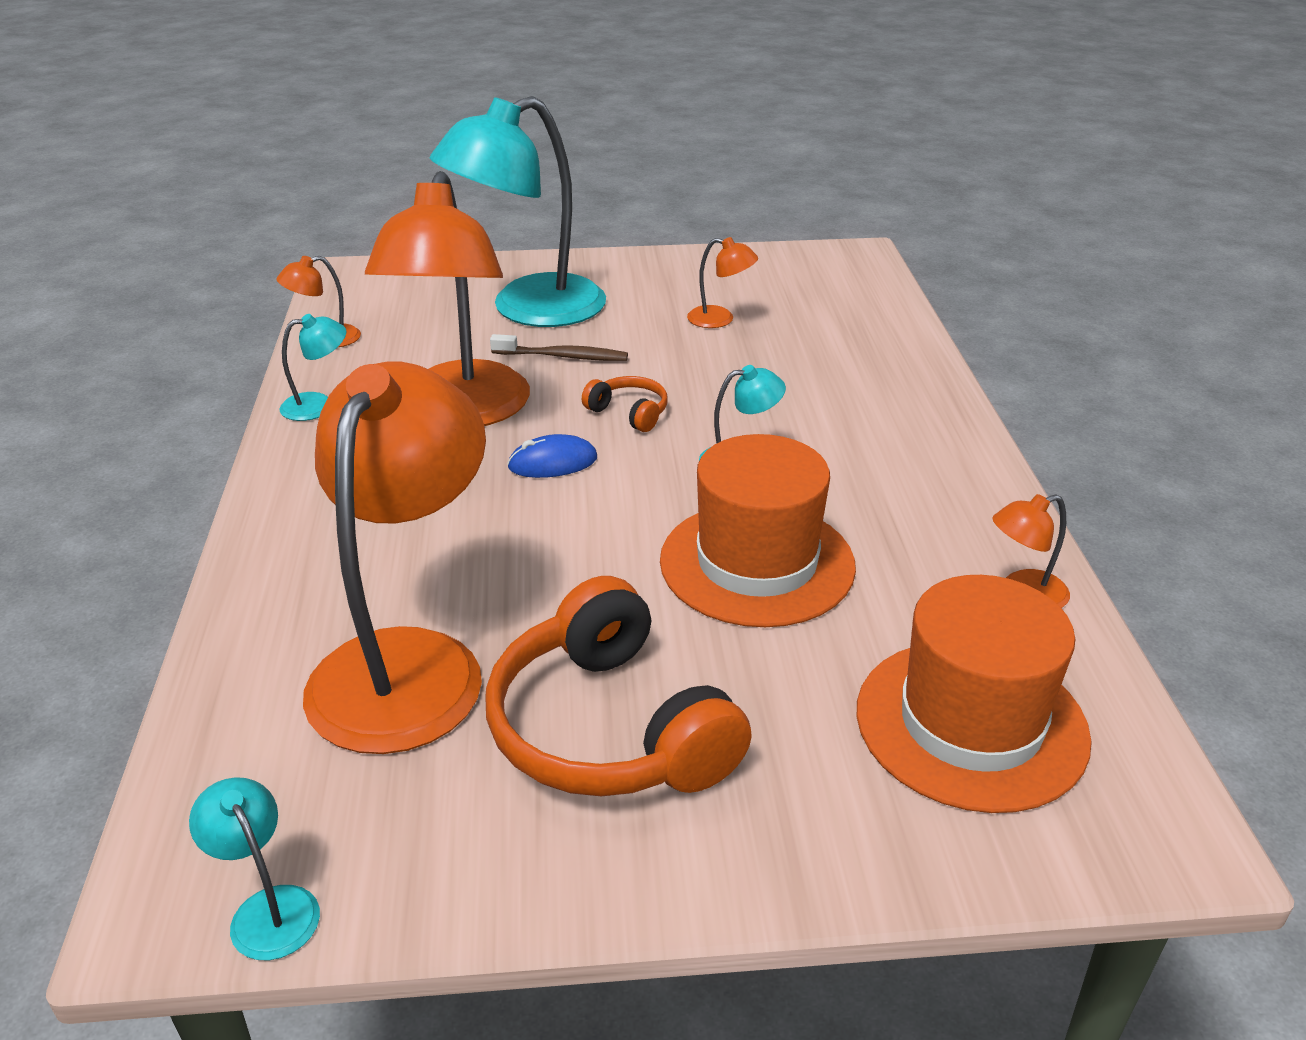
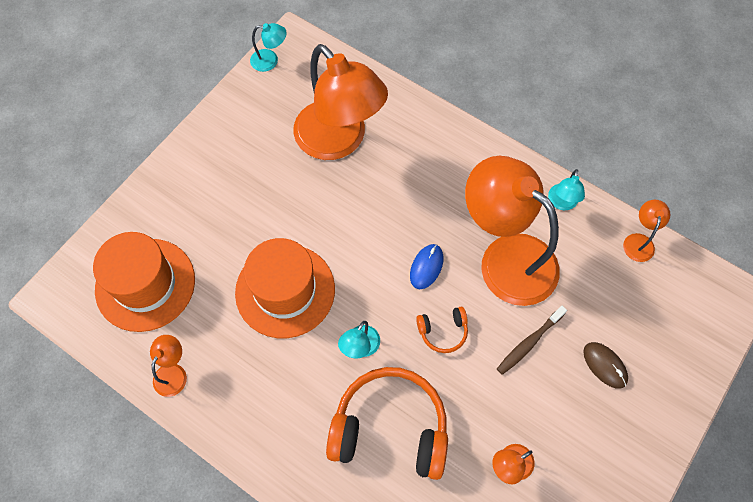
camera: 130 degrees right, 30 degrees up
turquoise lamp [430,96,606,327] -> brown mouse [583,342,628,389]
orange headphones [485,576,752,796] -> orange headphones moved to [326,367,448,480]

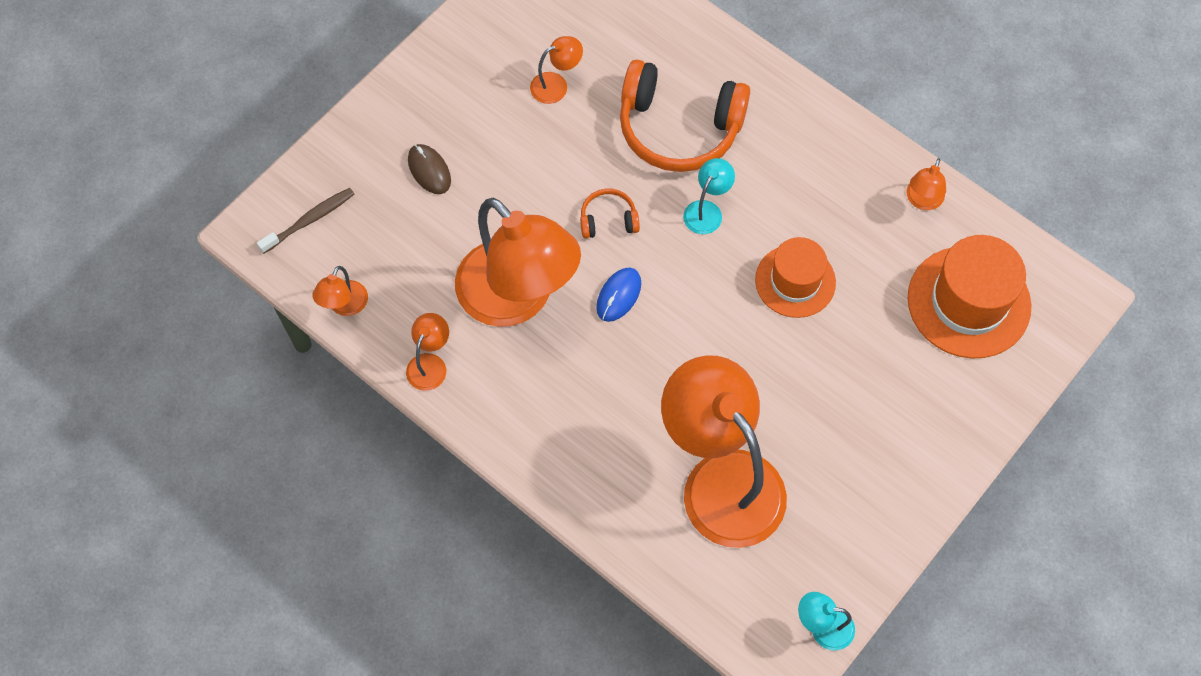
camera: 175 degrees left, 0 degrees up
orange hat [235,238,335,338] -> orange hat [755,237,836,318], size x0.66
brown toothbrush [497,306,567,375] -> brown toothbrush moved to [257,188,354,254]
turquoise lamp [548,169,585,211] -> orange lamp [406,313,449,391]

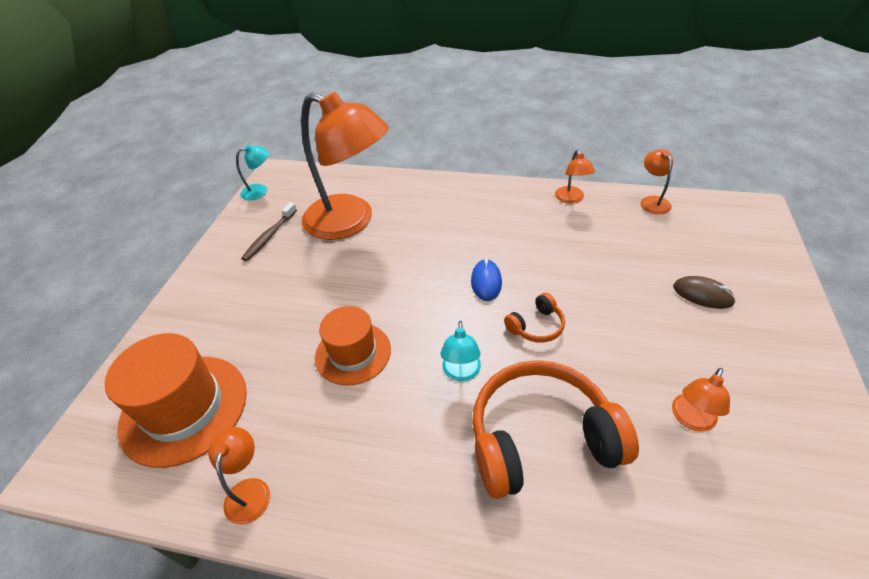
camera: 155 degrees right, 20 degrees down
brown toothbrush [257,188,354,254] -> brown toothbrush moved to [241,202,297,261]
orange lamp [455,198,581,327] -> none

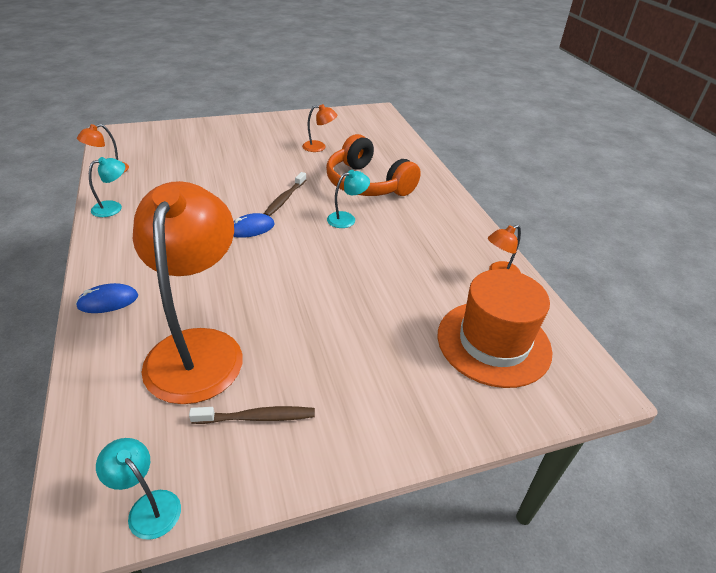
camera: 125 degrees left, 5 degrees down
orange hat [315,306,391,386] -> none
orange headphones [504,293,565,343] -> brown toothbrush [264,172,306,216]
orange lamp [555,150,595,204] -> turquoise lamp [89,157,125,217]
brown mouse [673,276,736,309] -> none
none -> blue mouse [76,283,138,313]

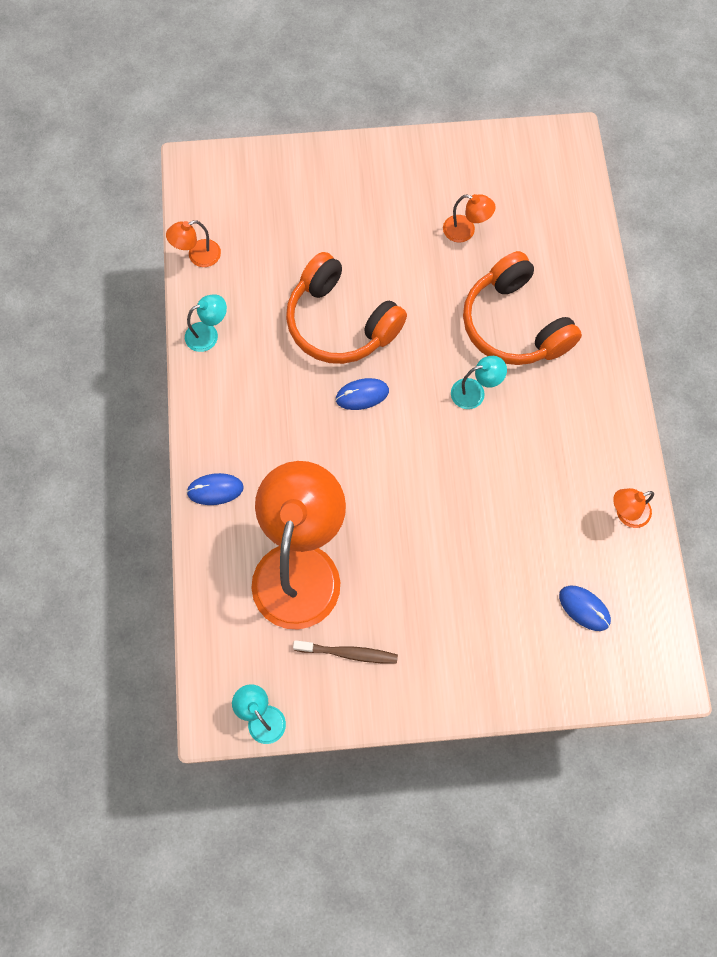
camera: 15 degrees right, 30 degrees up
brown toothbrush [264,172,306,216] -> none
orange hat [438,269,552,388] -> blue mouse [559,586,611,631]
none -> orange headphones [286,252,407,364]

